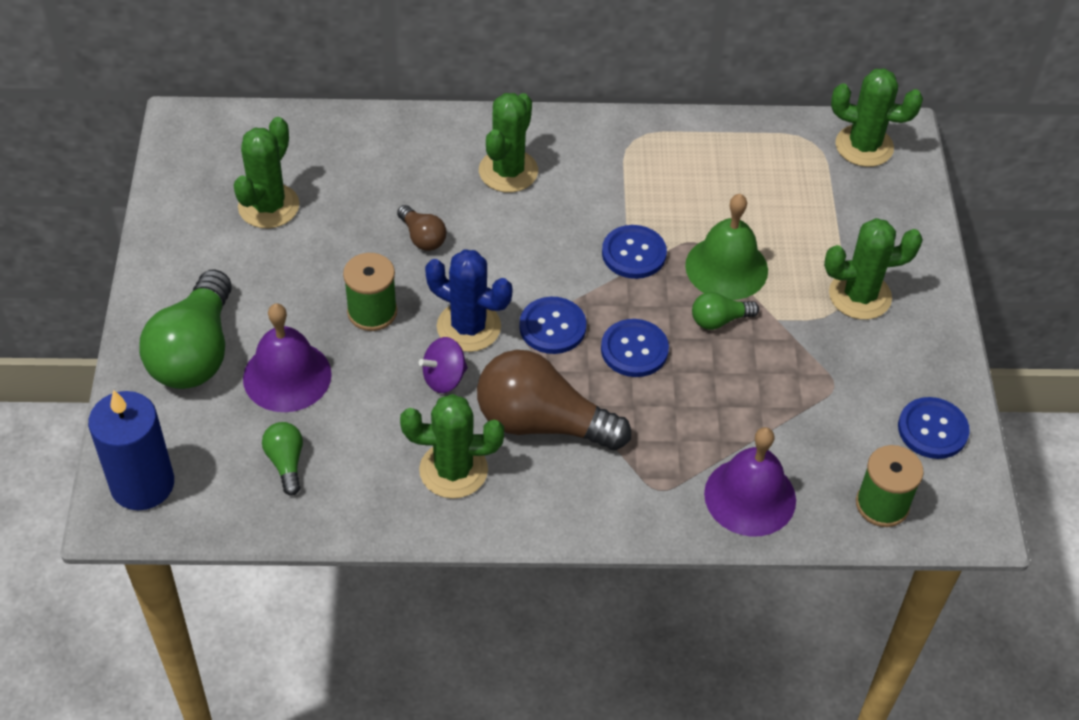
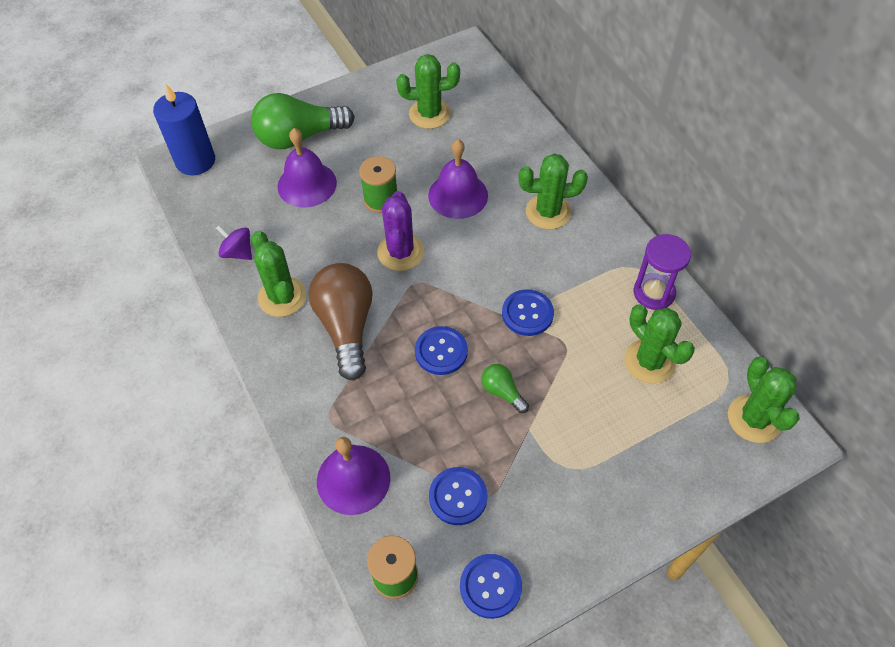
camera: 65 degrees right, 5 degrees up
green light bulb [262,422,303,496] -> none
brown light bulb [397,205,446,251] -> purple bell [428,139,488,219]
purple spinning top [419,337,468,393] -> purple spinning top moved to [216,225,252,260]
blue cactus [425,249,512,352] -> purple cactus [377,191,424,271]
blue button [519,297,586,354] -> blue button moved to [429,467,487,525]
green bell [685,194,768,300] -> none
green cactus [824,218,923,320] -> green cactus moved to [624,304,695,384]
none -> purple hourglass [633,234,691,310]

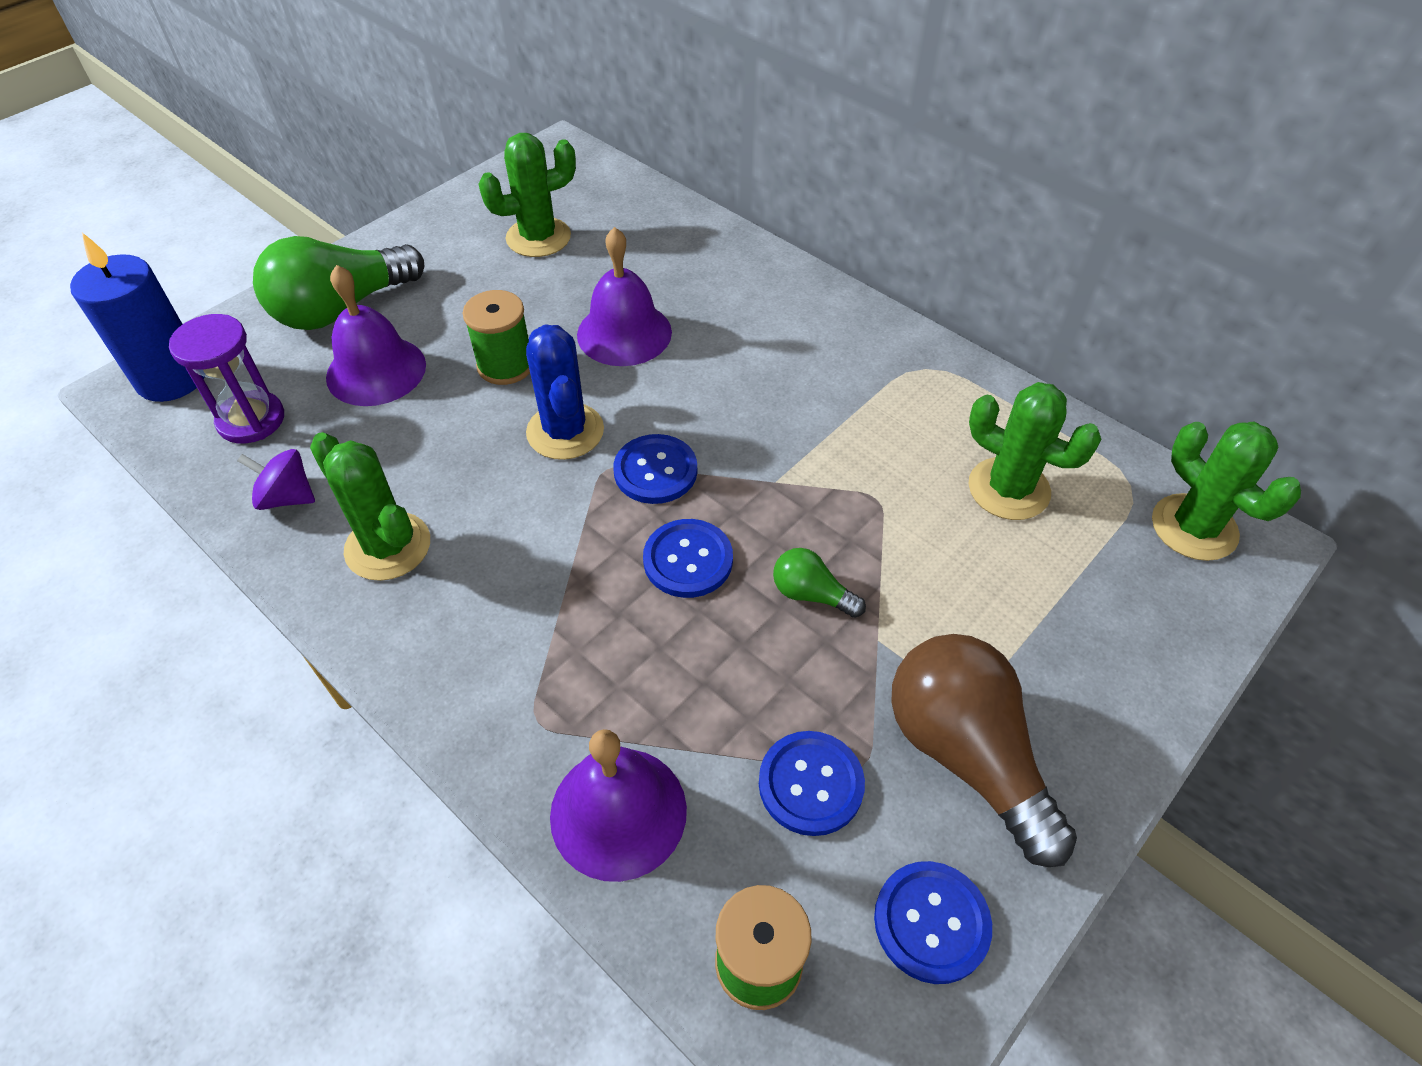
camera: 20 degrees left, 5 degrees down
brown light bulb [309,263,373,381] -> brown light bulb moved to [891,634,1077,867]
purple cactus [377,191,424,271] -> blue cactus [526,325,604,460]
blue button [502,289,554,336] -> blue button moved to [613,434,697,504]
green cactus [519,154,588,229] -> none
purple hourglass [633,234,691,310] -> purple hourglass moved to [169,314,284,443]

